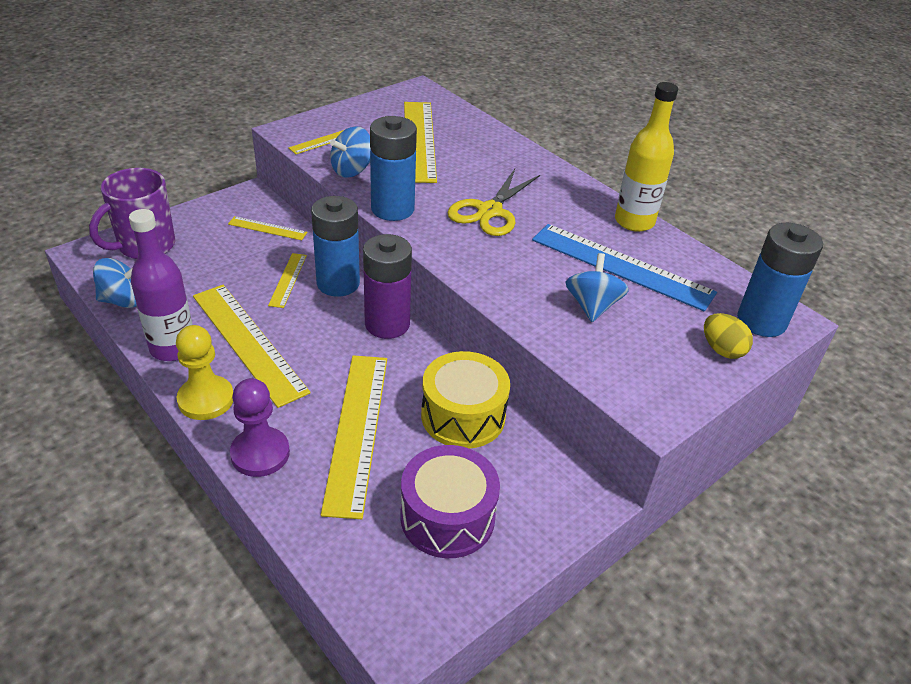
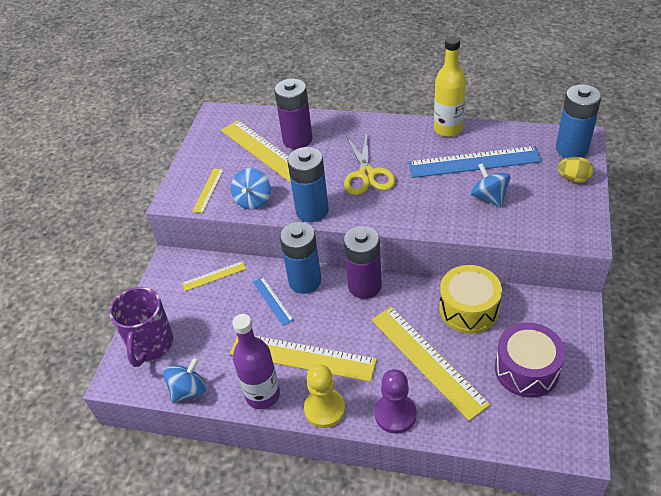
camera: 30 degrees left, 5 degrees up
yellow ruler [268,253,307,308] -> blue ruler [253,277,294,326]
none -> purple battery [274,78,313,149]

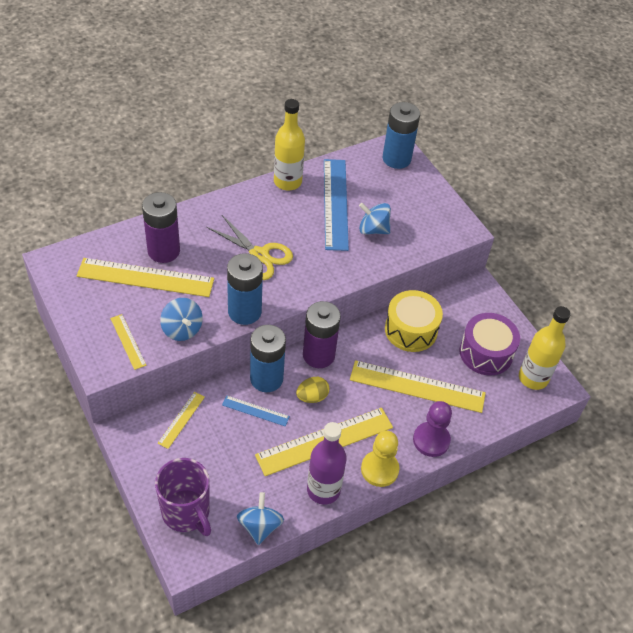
camera: 50 degrees left, 5 degrees up
blue ruler [408,146,542,178] -> blue ruler turned 45 degrees counterclockwise [324,159,349,251]
yellow egg [558,157,593,183] -> yellow egg moved to [296,377,329,403]
none -> yellow bottle [519,306,571,390]

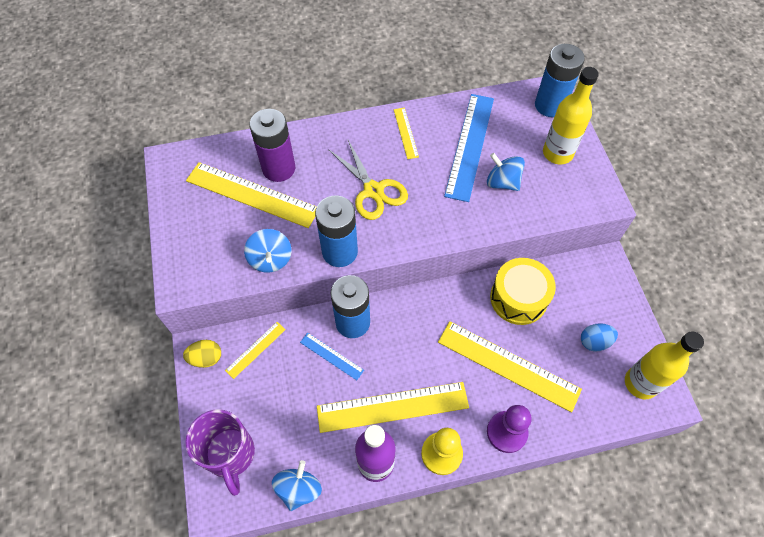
camera: 20 degrees right, 10 degrees up
yellow ruler [110,314,146,370] -> yellow ruler moved to [394,108,419,159]
yellow bottle [274,99,305,190] -> yellow bottle moved to [543,67,599,164]
yellow egg [296,377,329,403] -> yellow egg moved to [183,340,221,368]
purple battery [303,301,341,368] -> none
purple drum [459,313,520,375] -> blue egg [581,323,618,351]

